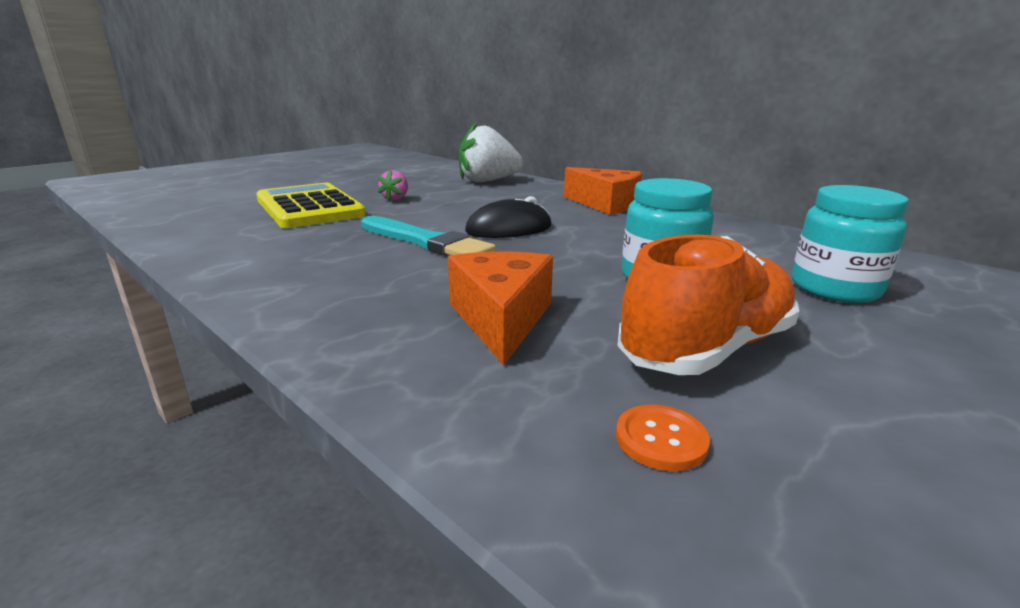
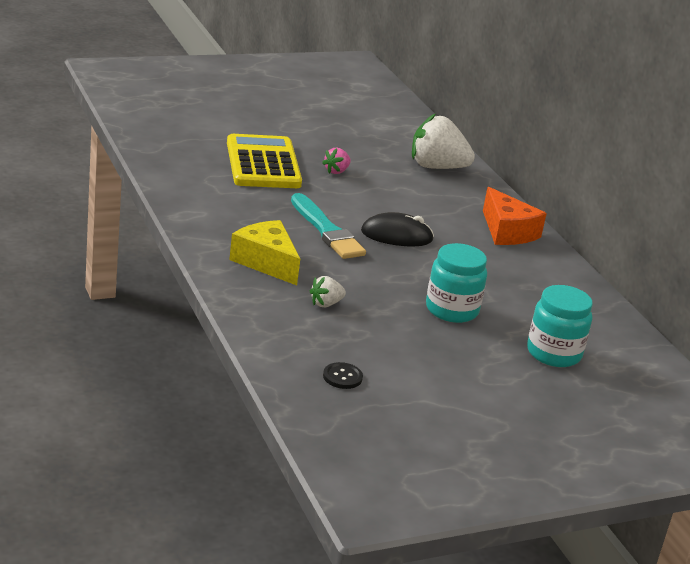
camera: 20 degrees right, 5 degrees up
orange cheese [448,252,553,366] -> white strawberry [310,276,346,307]
orange button [616,405,710,471] -> black button [323,362,363,389]
orange shoe [617,235,799,375] -> none
none -> yellow cheese [229,220,300,285]

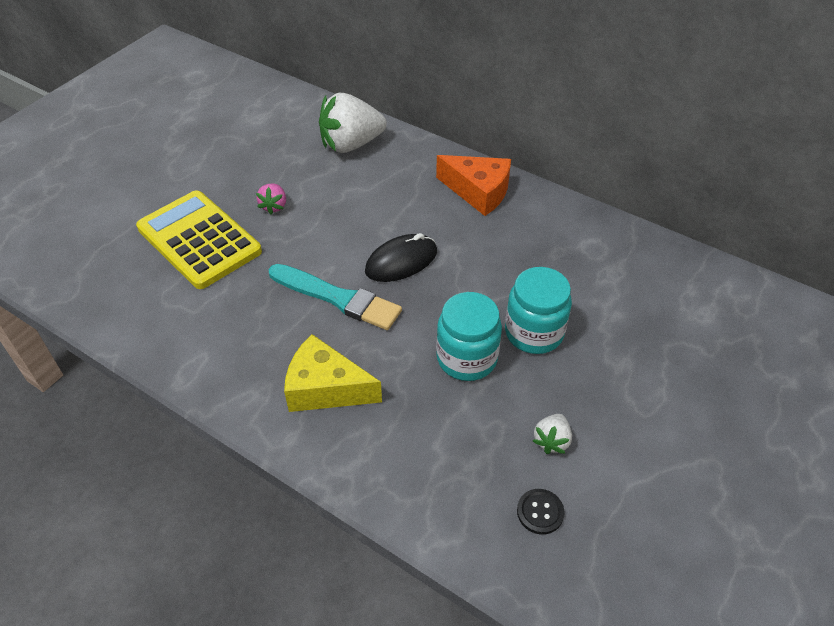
camera: 30 degrees left, 20 degrees up
white strawberry [310,276,346,307] -> white strawberry moved to [533,414,572,454]
turquoise jar [527,285,593,367] -> turquoise jar moved to [436,292,502,381]

